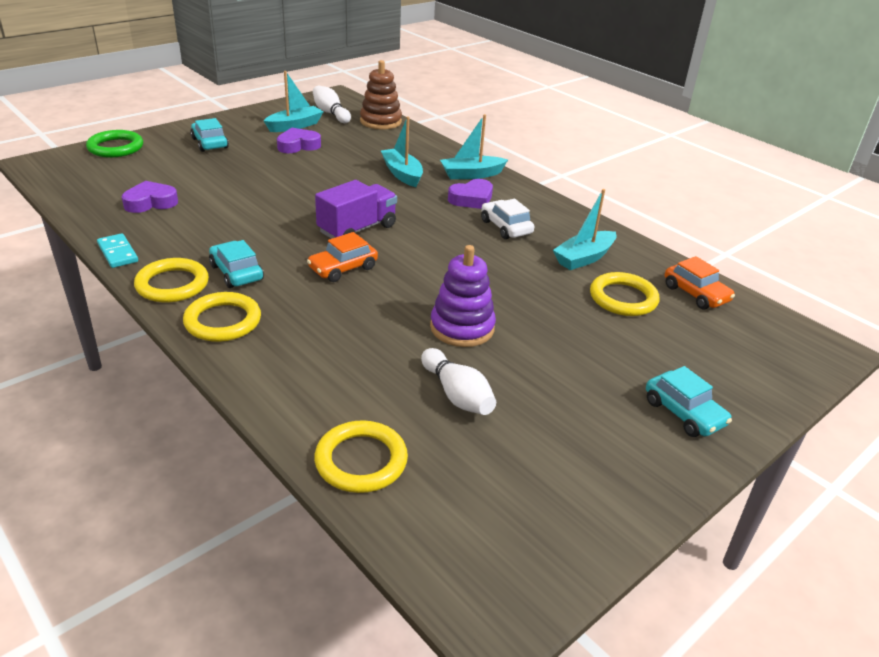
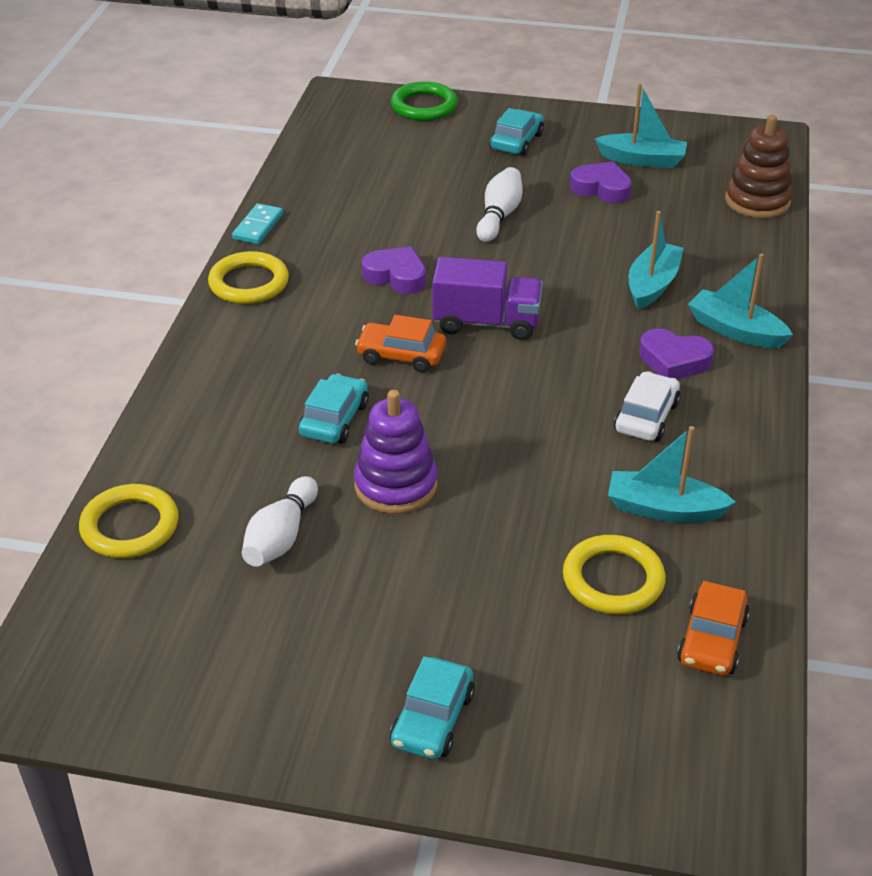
camera: 55 degrees right, 5 degrees up
purple heart [122,181,178,213] -> purple heart moved to [362,246,426,294]
yellow ring [183,292,261,342] -> none
turquoise car [209,240,264,288] -> turquoise car moved to [298,374,369,444]
white bowling pin [313,86,351,123] -> white bowling pin moved to [476,167,523,242]

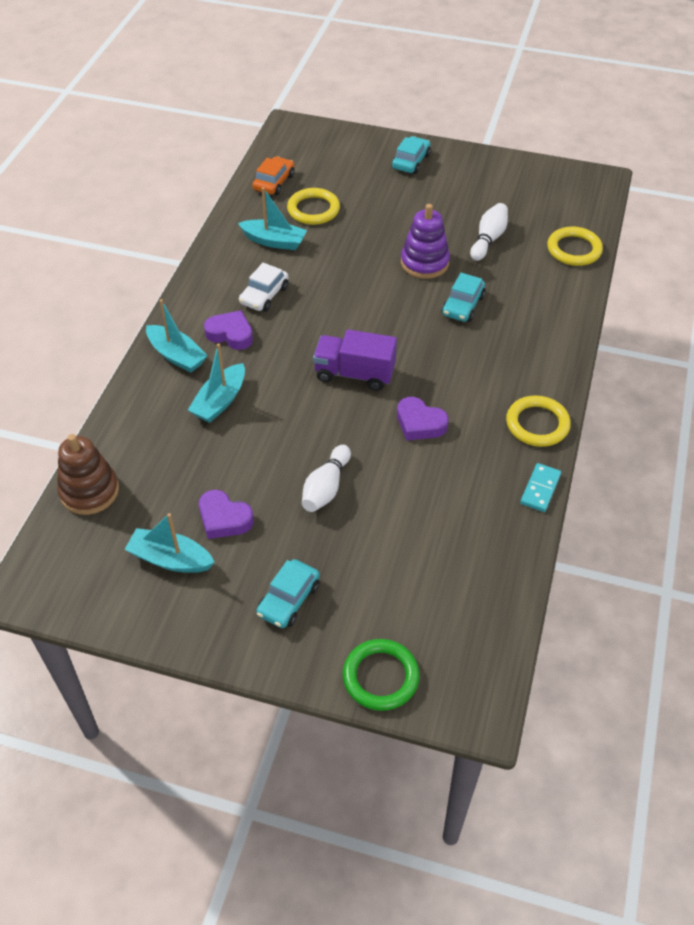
camera: 175 degrees left, 10 degrees up
orange car [355,315,446,372] -> none

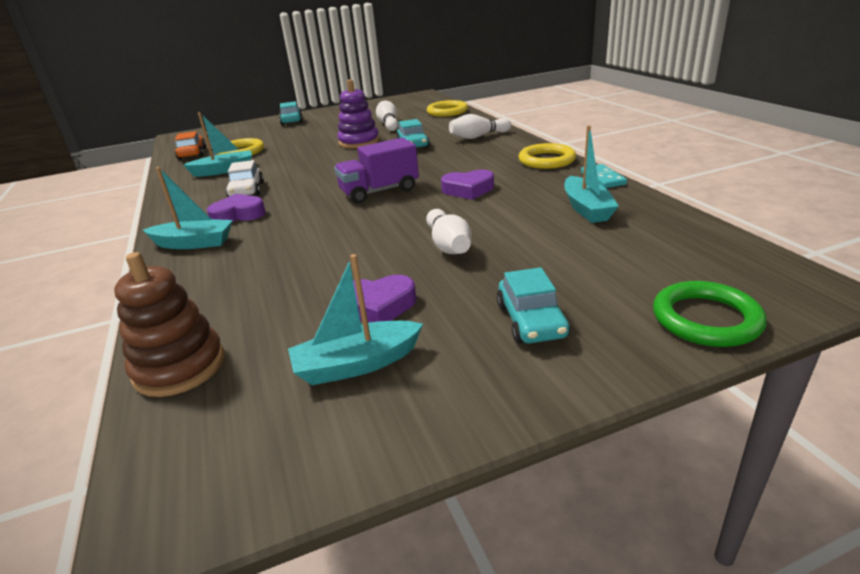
camera: 35 degrees left, 20 degrees down
turquoise boat [188,344,245,423] -> turquoise boat moved to [564,125,619,223]
none -> white bowling pin [449,114,512,139]

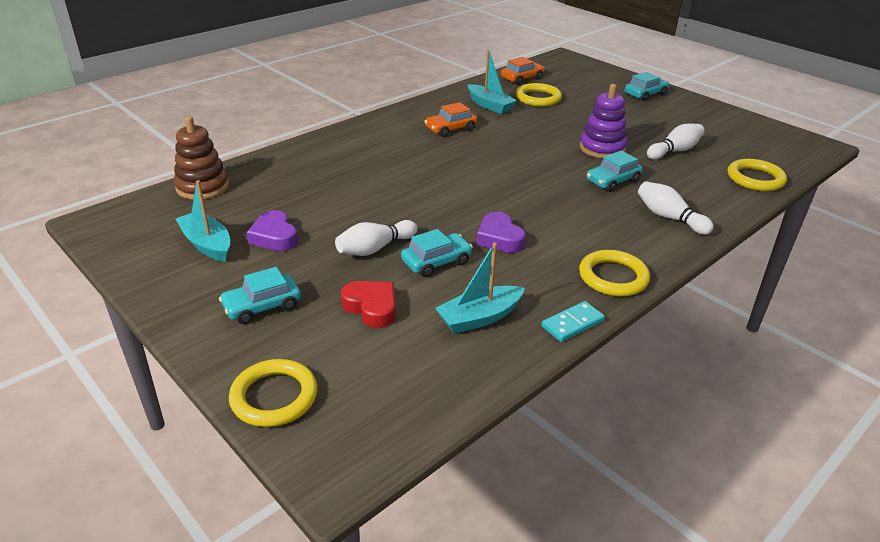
camera: 65 degrees right, 5 degrees up
turquoise boat [143,167,233,249] -> none
purple heart [206,194,266,222] -> none
white car [226,160,264,197] -> orange car [425,102,477,137]
purple truck [334,138,419,203] -> none
green ring [653,281,767,347] -> yellow ring [229,359,318,427]
none -> red heart [341,281,396,328]
none -> turquoise car [401,229,473,277]

